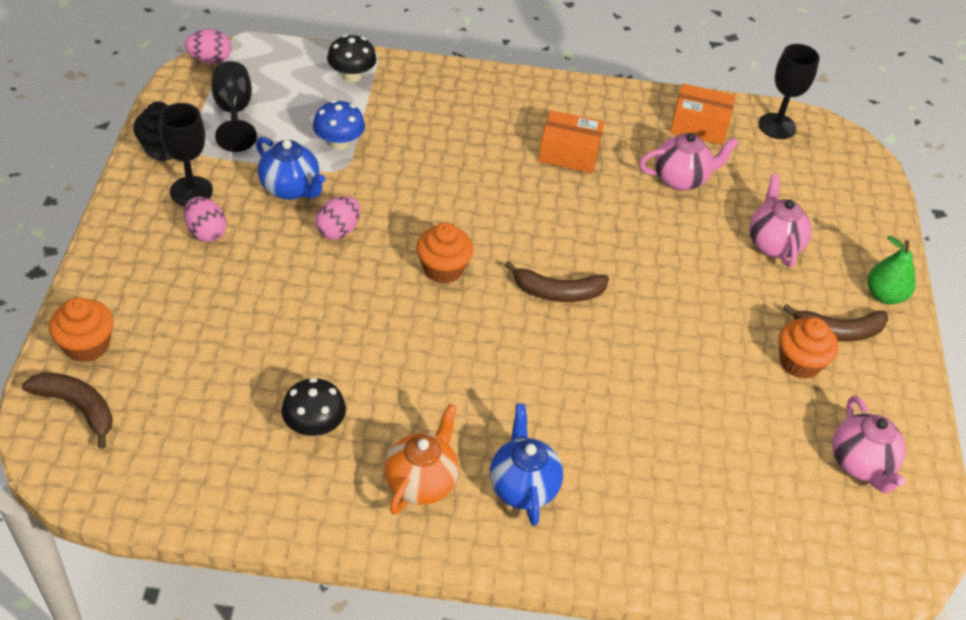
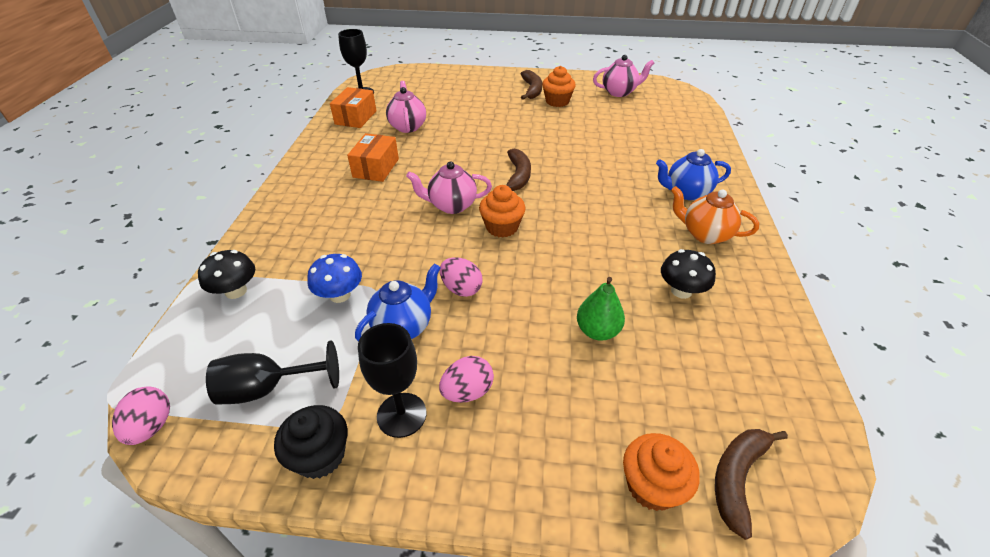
camera: 85 degrees left, 5 degrees down
pink teapot [749,174,812,267] -> pink teapot moved to [406,161,492,214]
green pear [867,236,916,305] -> green pear moved to [577,277,625,341]

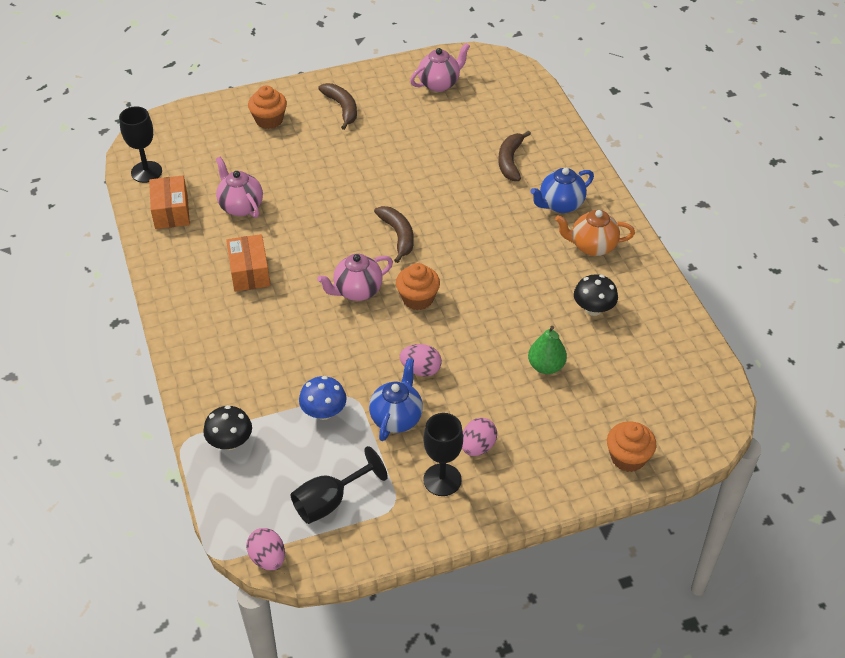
camera: 25 degrees left, 5 degrees up
black cupcake [274,405,348,479] -> none
orange cupcake [542,66,576,107] -> orange cupcake moved to [248,85,287,129]
brown banana [715,429,788,540] -> brown banana moved to [498,131,531,181]

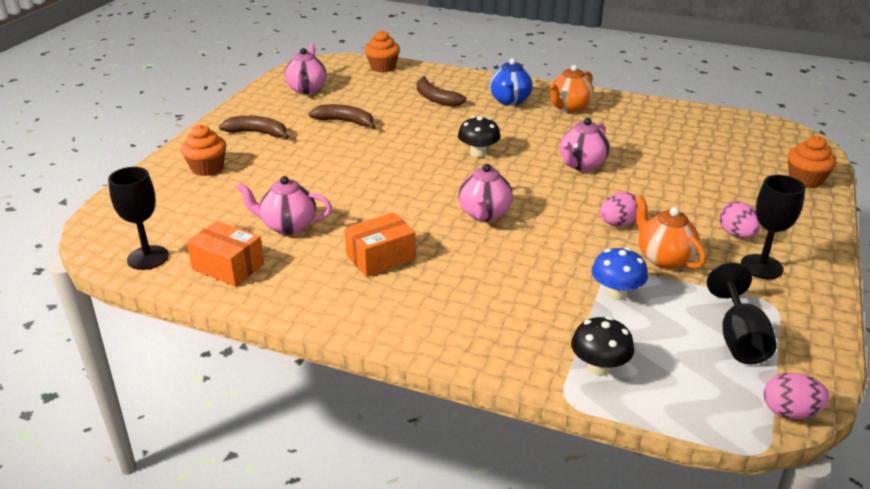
camera: 50 degrees left, 15 degrees down
orange box [226,234,270,292] -> orange box turned 60 degrees counterclockwise [344,212,416,277]
blue teapot [369,358,423,441] -> orange teapot [635,195,706,269]
brown banana [374,206,414,263] -> brown banana moved to [309,104,376,129]
orange cupcake [396,263,440,310] -> orange cupcake moved to [365,30,400,72]
green pear [528,326,567,374] -> none
black mushroom [574,274,618,316] -> black mushroom moved to [458,116,501,157]
none -> pink teapot [560,118,610,171]

